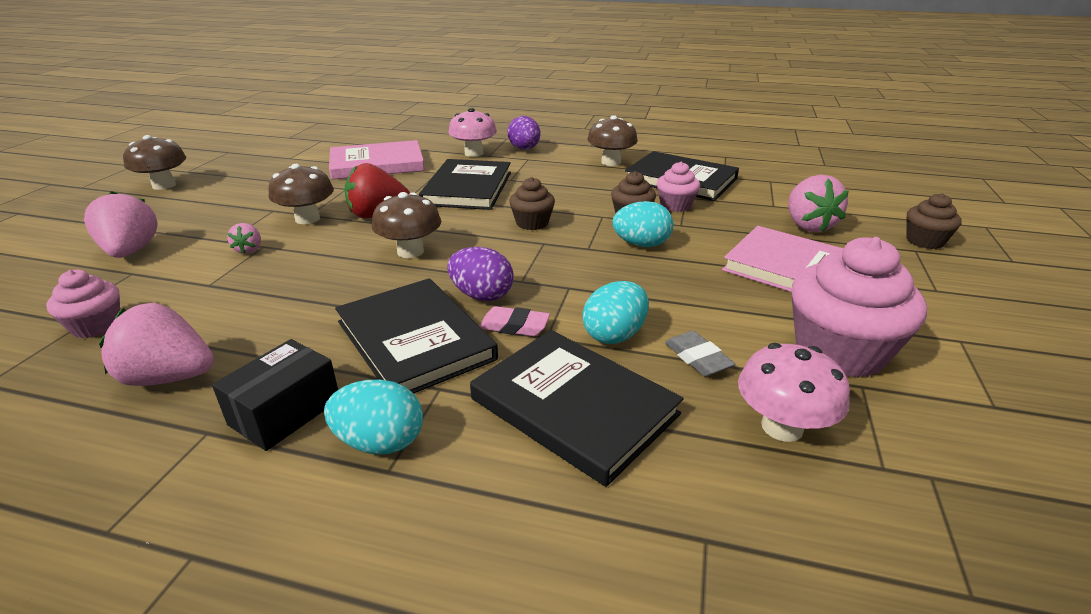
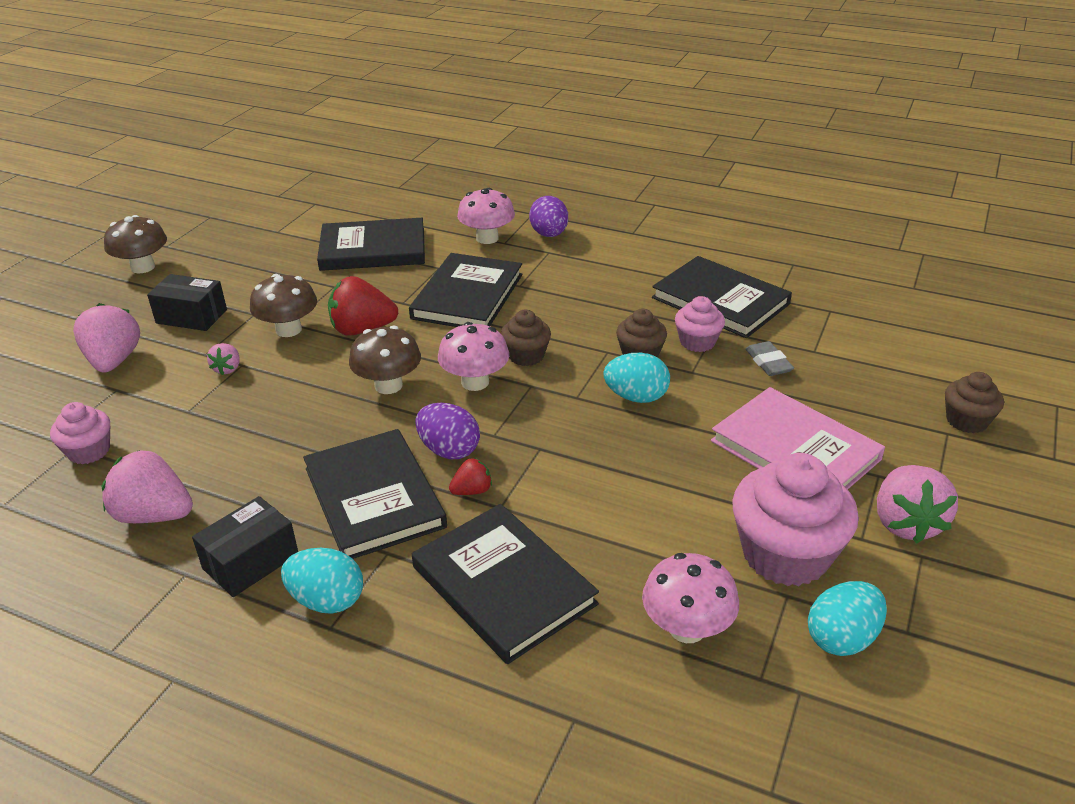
camera: 10 degrees right, 5 degrees up
pink book [329,140,425,179] -> black book [317,218,425,271]
pink eraser [479,306,550,336] -> red strawberry [449,458,492,495]
turquoise egg [582,281,649,344] -> turquoise egg moved to [808,581,887,656]
brown mushroom [587,115,638,166] -> none
grey eraser [665,331,736,377] -> grey eraser moved to [746,341,794,376]
pink strawberry [788,175,849,232] -> pink strawberry moved to [877,465,958,543]
none -> black box [147,274,227,331]
none -> pink mushroom [438,322,509,391]

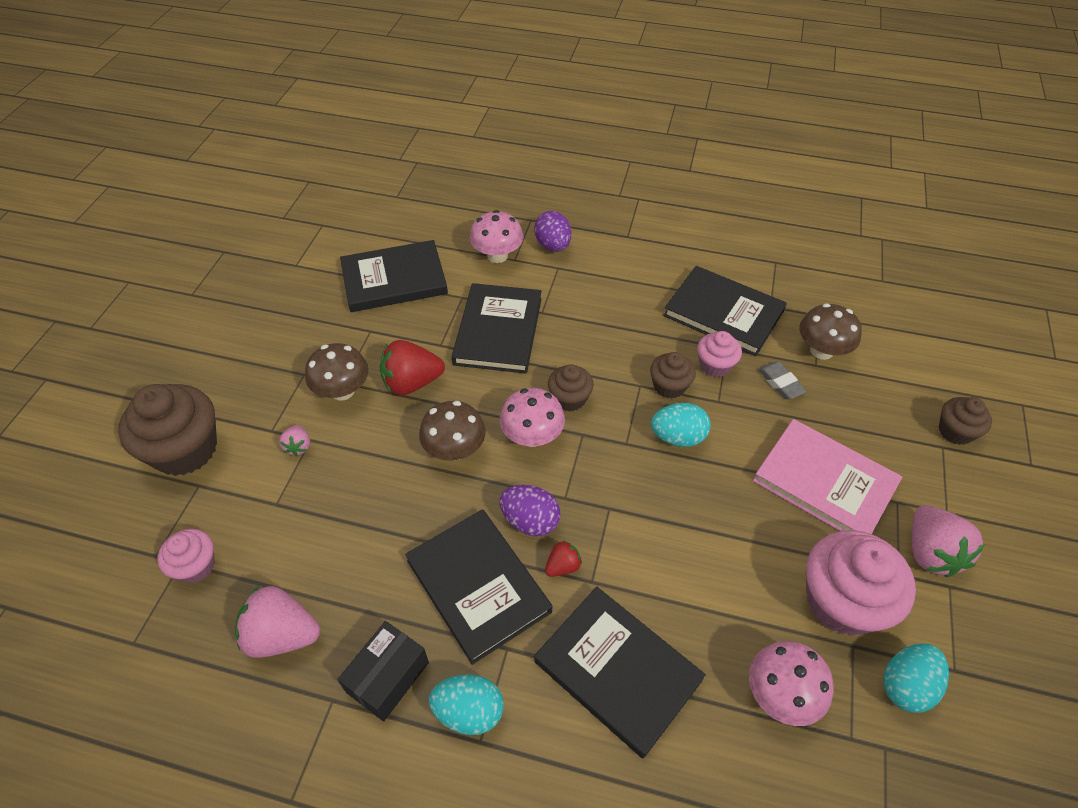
camera: 10 degrees left, 15 degrees up
pink strawberry [73,303,140,372] -> brown cupcake [118,384,217,476]
brown mushroom [104,215,167,273] -> brown mushroom moved to [799,303,862,360]
black box [147,274,227,331] -> none

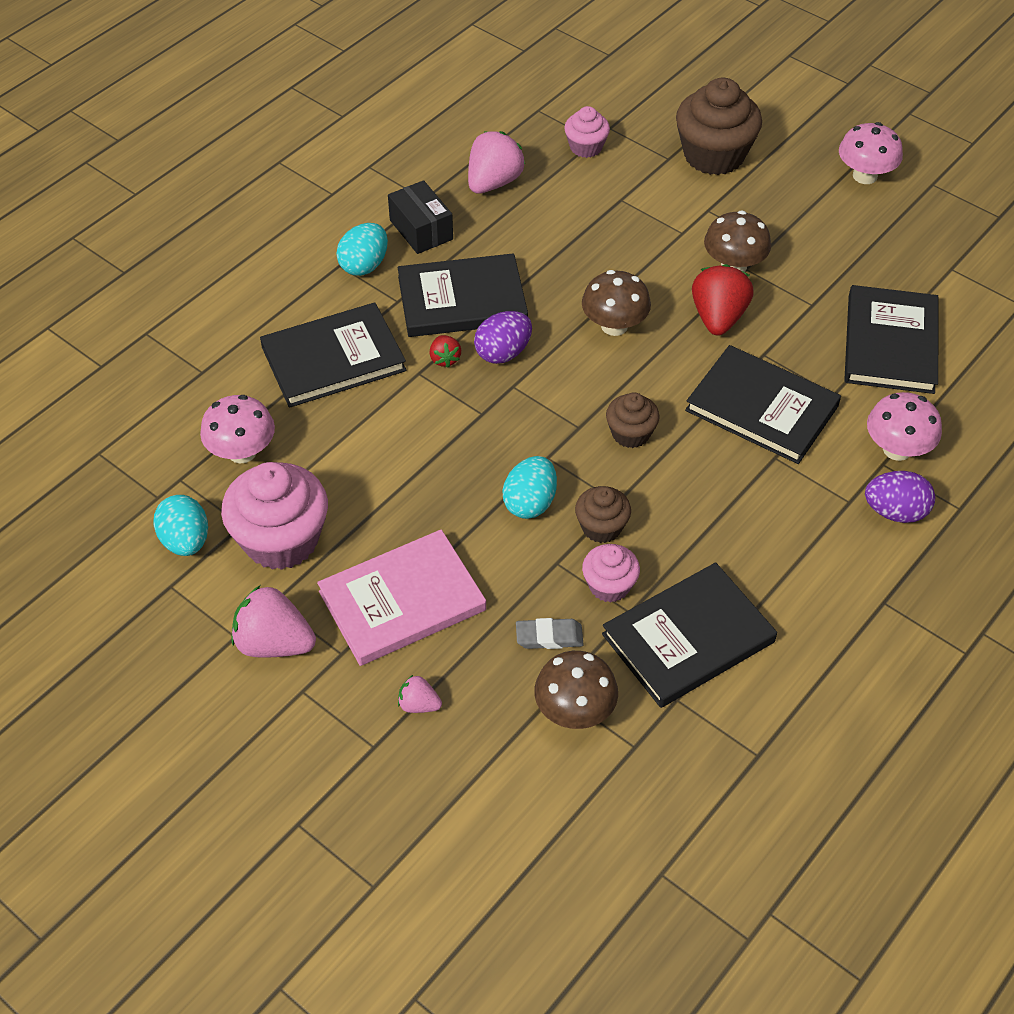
camera: 115 degrees right, 0 degrees up
pink strawberry [279,425,310,456] -> pink strawberry moved to [398,675,442,713]
pink mushroom [500,388,565,447] -> pink mushroom moved to [839,122,903,184]
brown cupcake [939,397,992,445] -> none

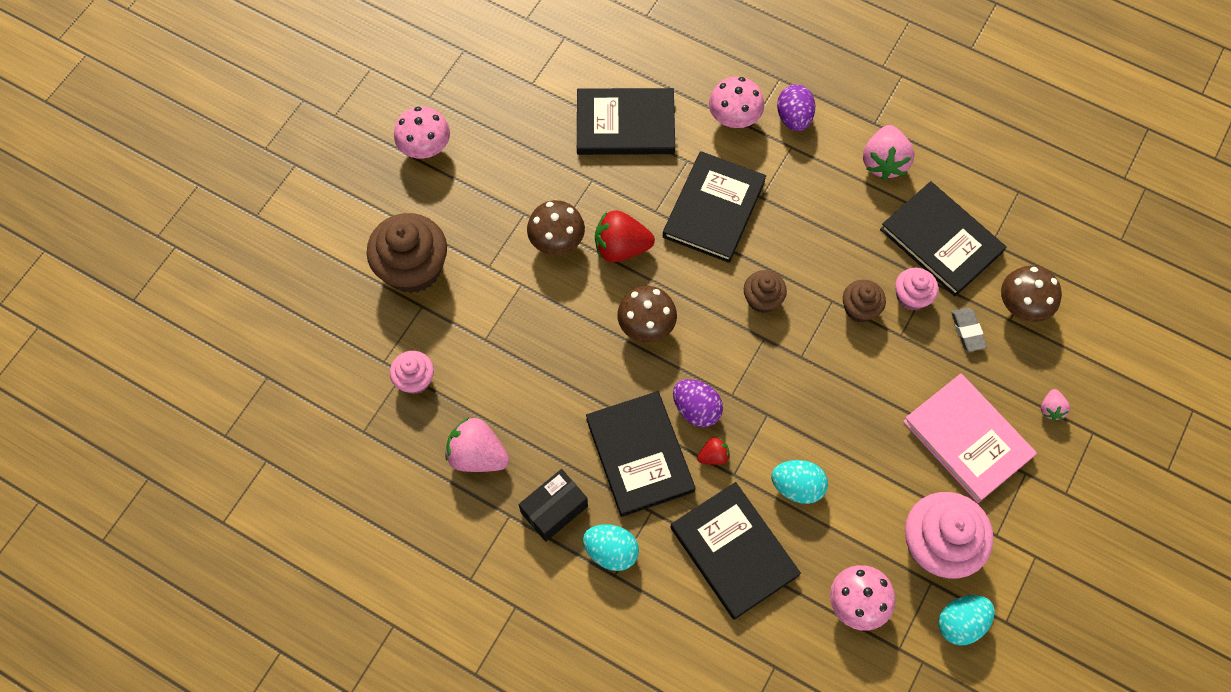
camera: 100 degrees left, 15 degrees up
pink strawberry [232,585,316,658] -> pink strawberry moved to [863,125,914,180]
turquoise egg [502,456,557,519] -> turquoise egg moved to [771,460,828,504]

